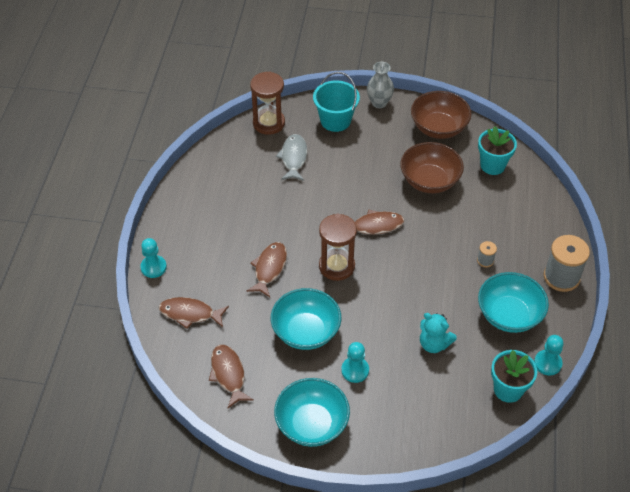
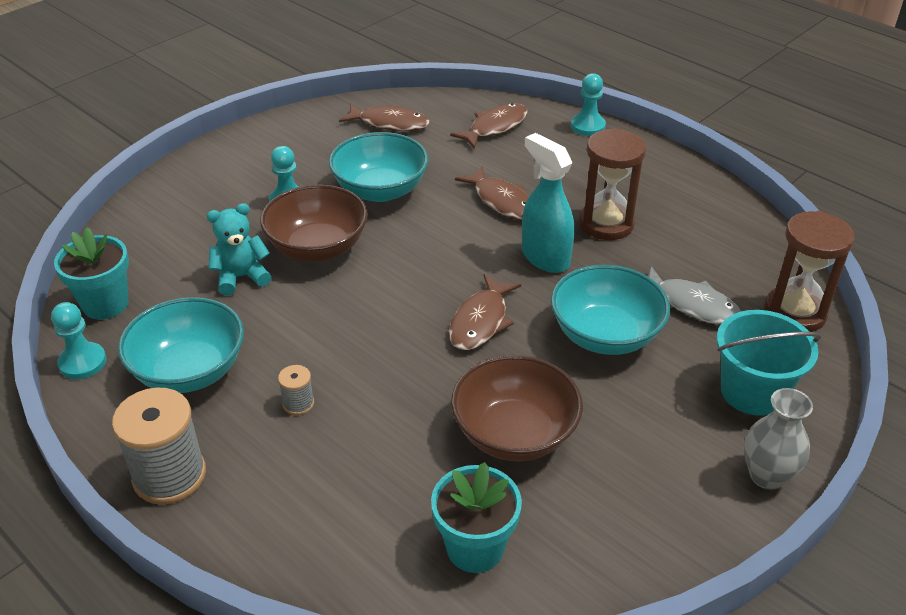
camera: 125 degrees right, 10 degrees down
turquoise bowl [274,378,350,447] -> turquoise bowl moved to [551,265,670,355]
brown hourglass [319,213,357,281] -> brown hourglass moved to [579,128,646,240]
brown bowl [411,91,471,139] -> brown bowl moved to [260,185,368,262]
none -> turquoise spray bottle [521,133,575,273]

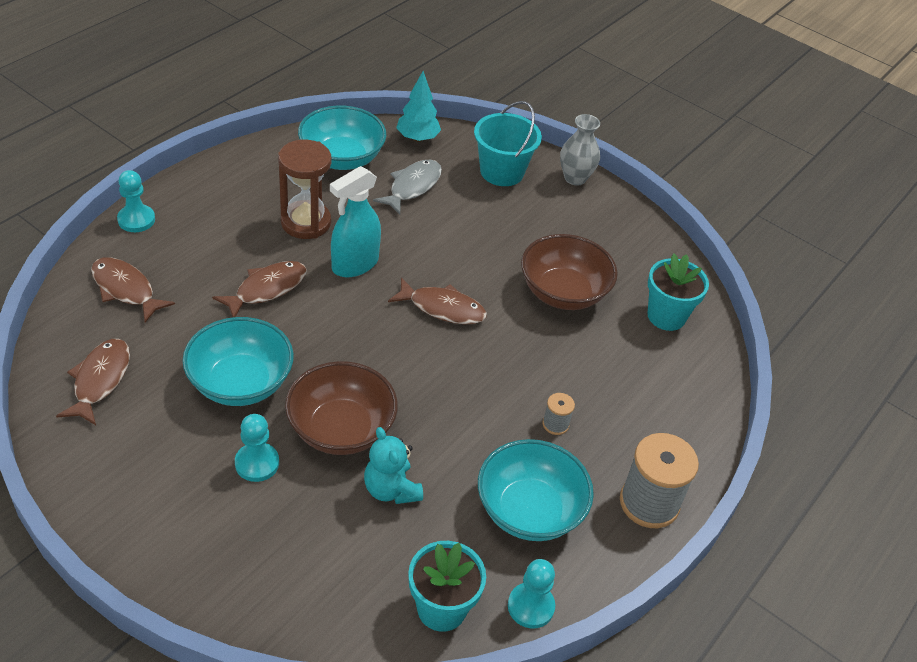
camera: 100 degrees left, 5 degrees up
turquoise bowl [551,265,670,355] -> turquoise bowl moved to [298,105,386,170]
brown hourglass [764,211,855,332] -> turquoise tree [396,71,441,142]

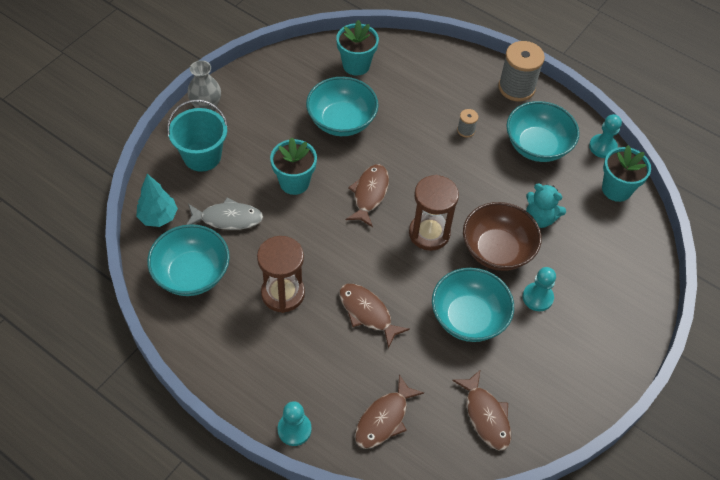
camera: 90 degrees left, 10 degrees up
brown fish [56,339,130,425] -> brown fish turned 120 degrees counterclockwise [452,369,511,450]
turquoise spray bottle [330,166,381,277] -> none
turquoise teddy bear [364,427,423,504] -> turquoise teddy bear turned 60 degrees clockwise [526,184,566,228]
grey fish [373,160,442,215] -> grey fish turned 150 degrees clockwise [186,198,263,230]
brown bowl [521,234,618,310] -> turquoise bowl [306,77,379,136]
none -> turquoise flower pot [270,137,317,195]
none -> brown hourglass [409,175,459,251]

